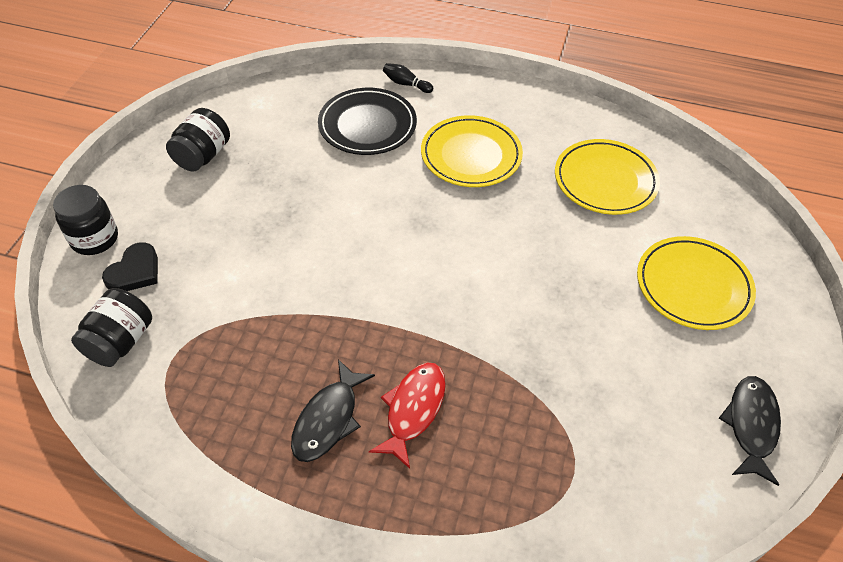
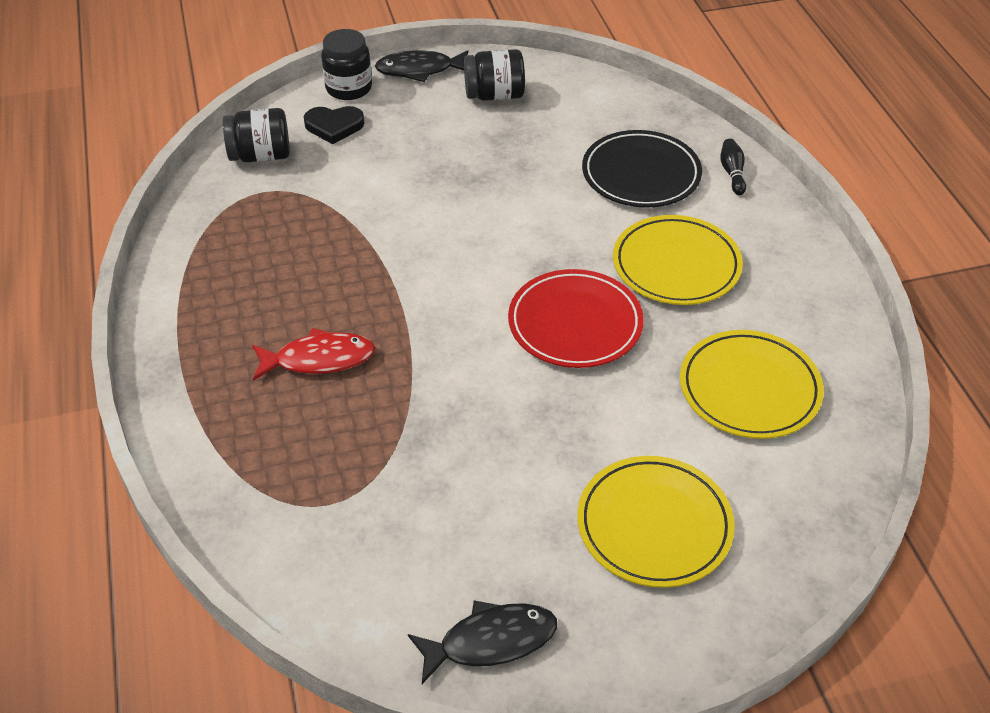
camera: 60 degrees right, 5 degrees down
black fish [291,359,375,462] -> black fish moved to [375,50,468,82]
none -> red plate [508,269,644,368]

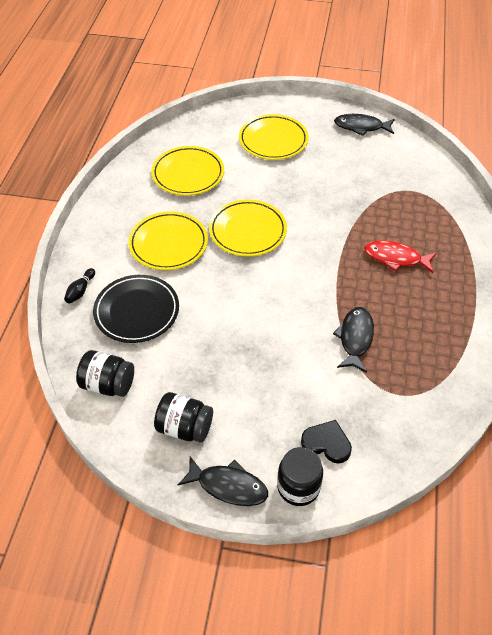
camera: 155 degrees left, 5 degrees up
black jar [223,108,290,162] -> black jar moved to [76,350,134,397]
red plate [508,269,644,368] -> yellow plate [209,199,287,257]
none -> black fish [333,307,374,373]

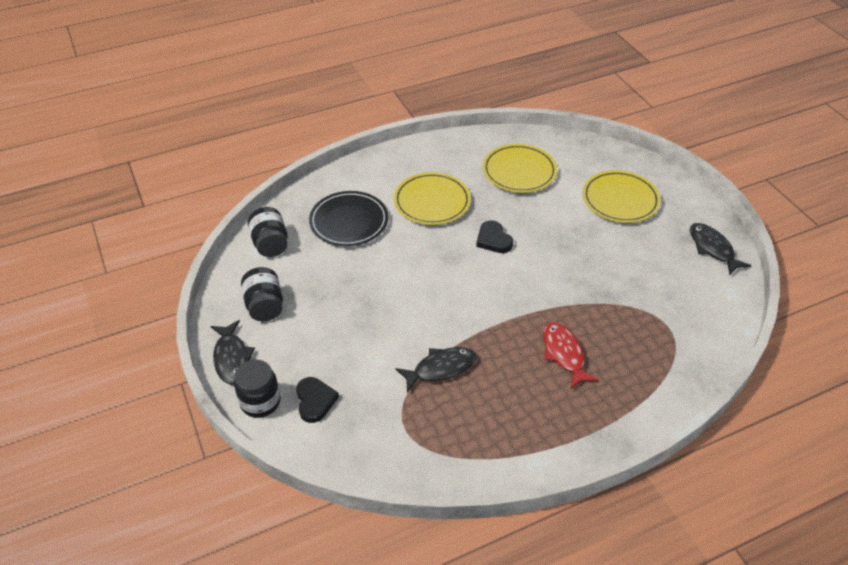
camera: 55 degrees right, 5 degrees down
black bowling pin [64,268,95,304] -> none
yellow plate [209,199,287,257] -> black heart [476,220,513,253]

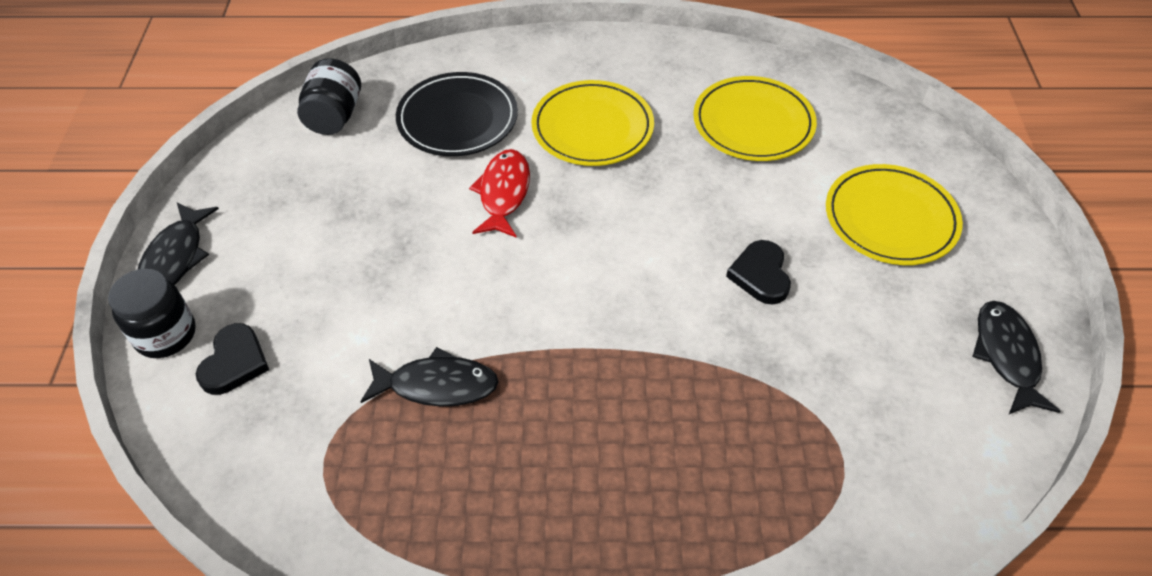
camera: 25 degrees right, 5 degrees up
black jar [241,267,283,321] -> none
black heart [476,220,513,253] -> black heart moved to [726,240,791,305]
red fish [543,322,599,389] -> red fish moved to [469,149,530,238]

